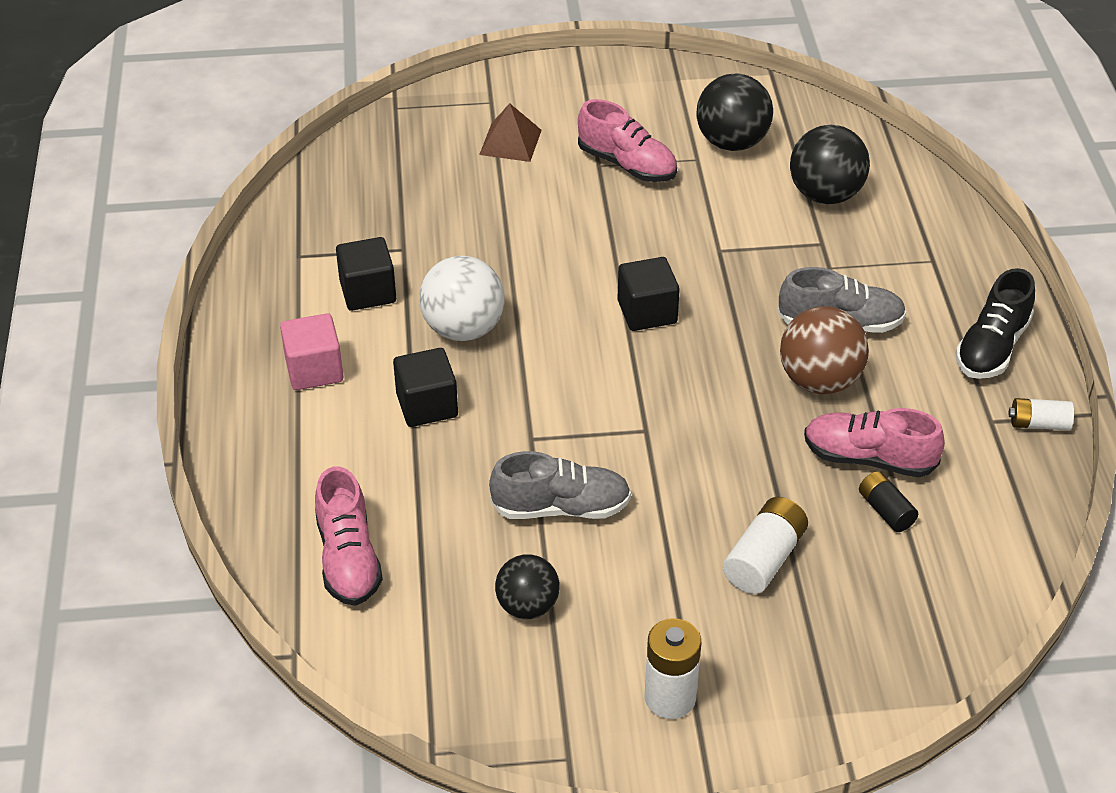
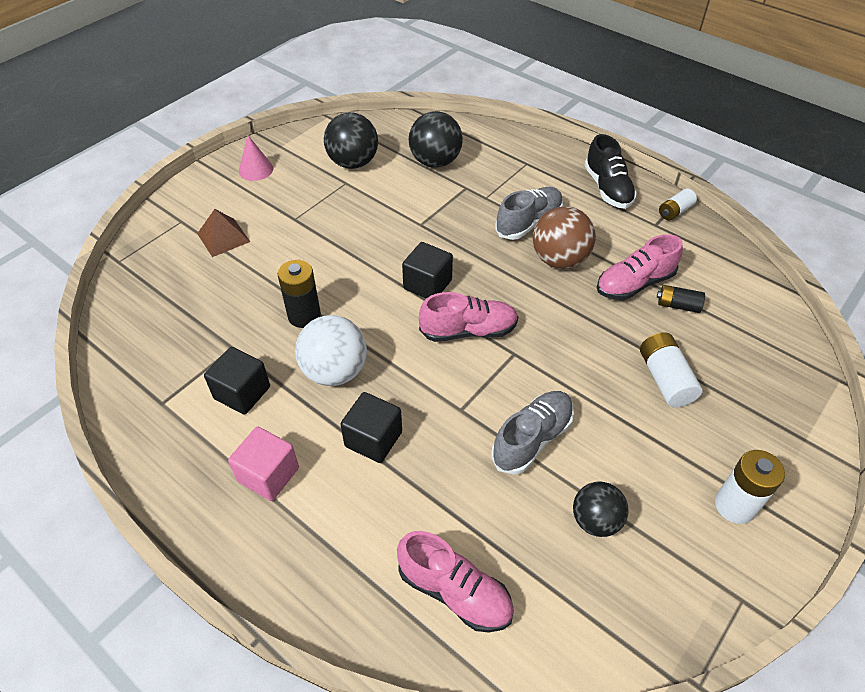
camera: 45 degrees left, 5 degrees up
pink shoe [578,99,677,182] -> pink shoe moved to [419,292,518,342]
none -> pink cone [239,135,273,181]
none -> black battery [278,260,321,328]

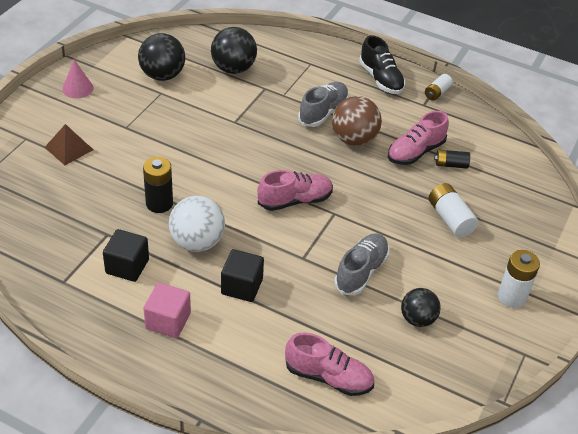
camera: 15 degrees left, 5 degrees down
black cube [402,242,453,298] -> none

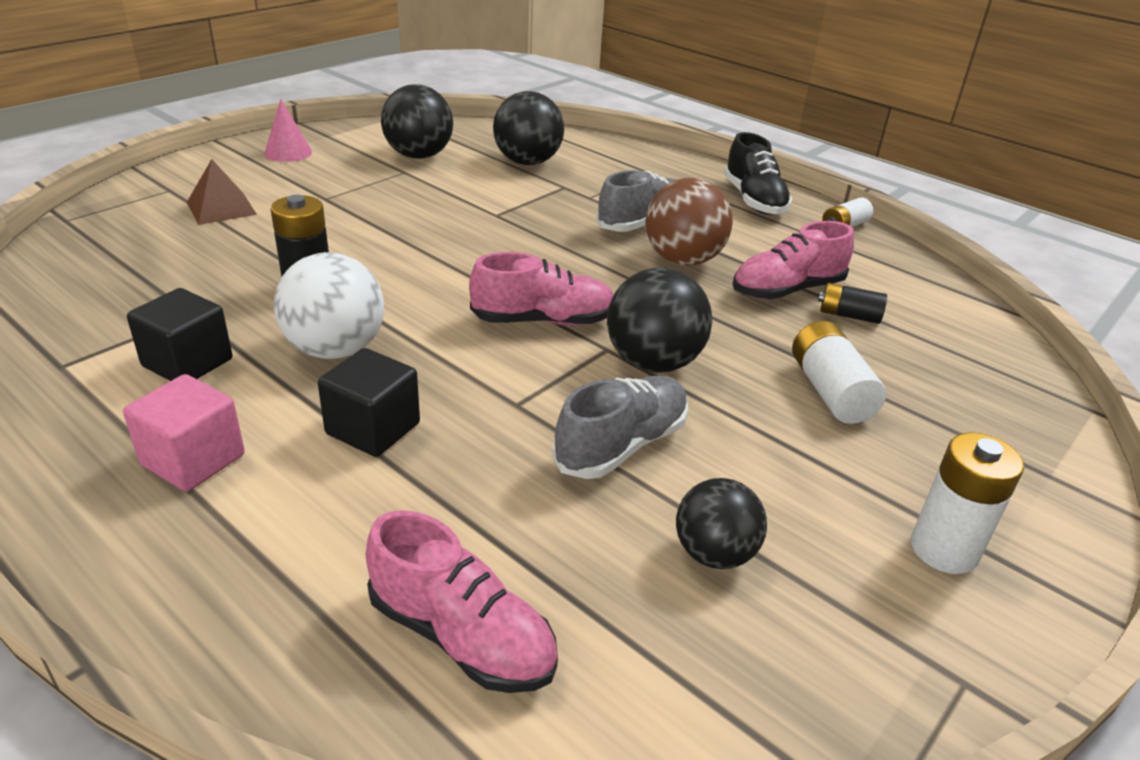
camera: 15 degrees right, 10 degrees down
none -> black ball [607,267,712,373]

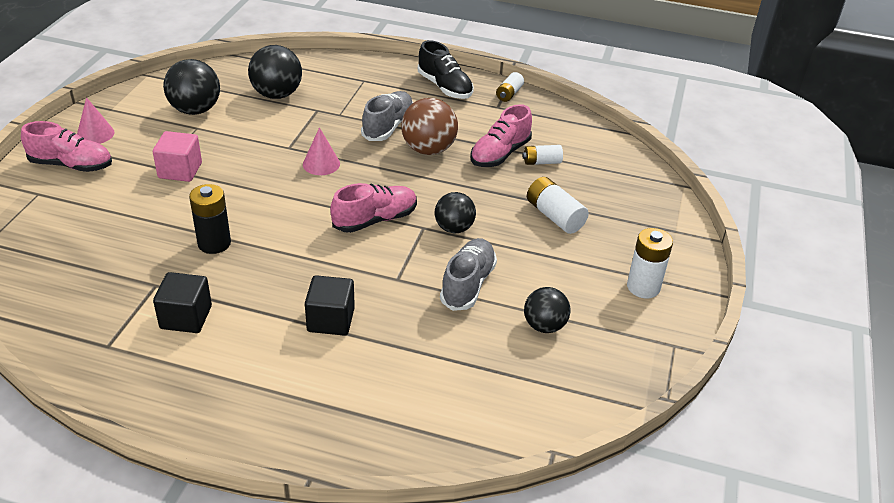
camera: 25 degrees left, 5 degrees up
pink cube [123,374,245,492] -> pink cube moved to [153,131,202,182]
brown pyramid [187,159,257,225] -> none
white ball [274,252,384,359] -> none
pink shoe [366,510,558,693] -> pink shoe moved to [21,121,112,172]
black ball [607,267,712,373] -> black ball [435,192,476,233], size x0.66
black battery [818,283,887,324] -> white battery [522,145,563,165]
none -> pink cone [303,127,340,175]

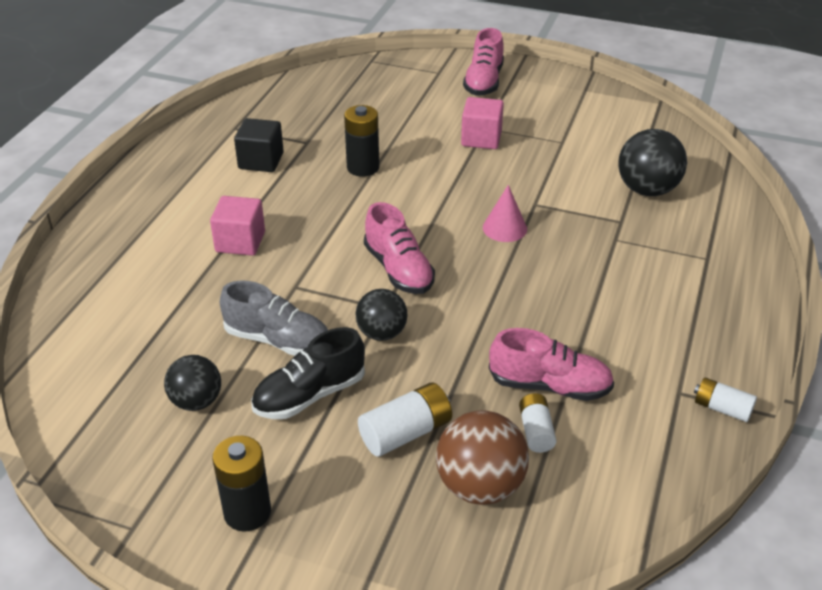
camera: 95 degrees right, 0 degrees up
pink cone [77,97,115,144] -> none
black ball [163,59,220,115] -> none
black cube [305,275,355,336] -> pink cube [210,196,265,256]
grey shoe [361,91,413,141] -> none
brown ball [401,98,458,155] -> brown ball moved to [436,410,529,504]
black shoe [418,40,474,99] -> black shoe moved to [251,327,365,419]
pink shoe [470,104,532,167] -> pink shoe turned 150 degrees clockwise [489,328,614,401]
white battery [627,228,673,298] -> black battery [212,436,271,532]

